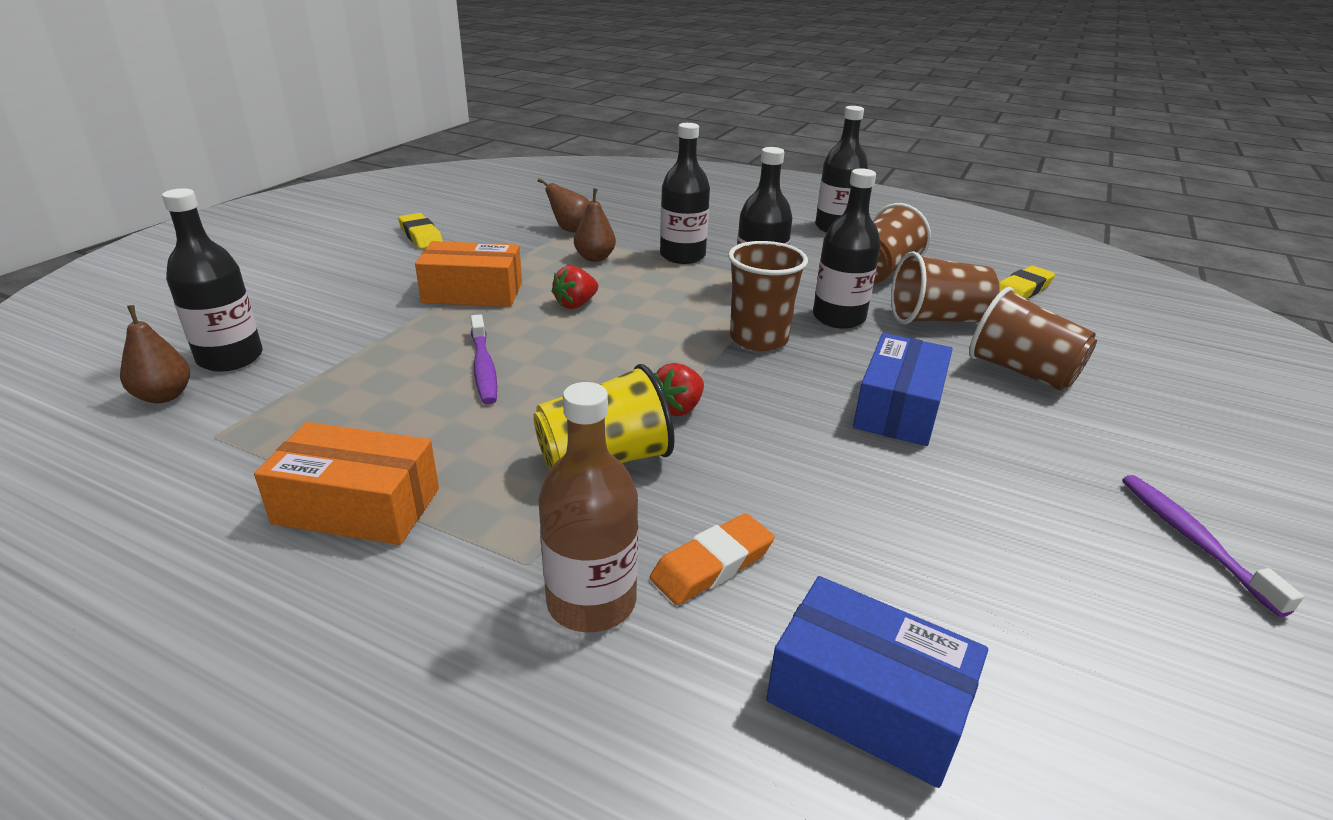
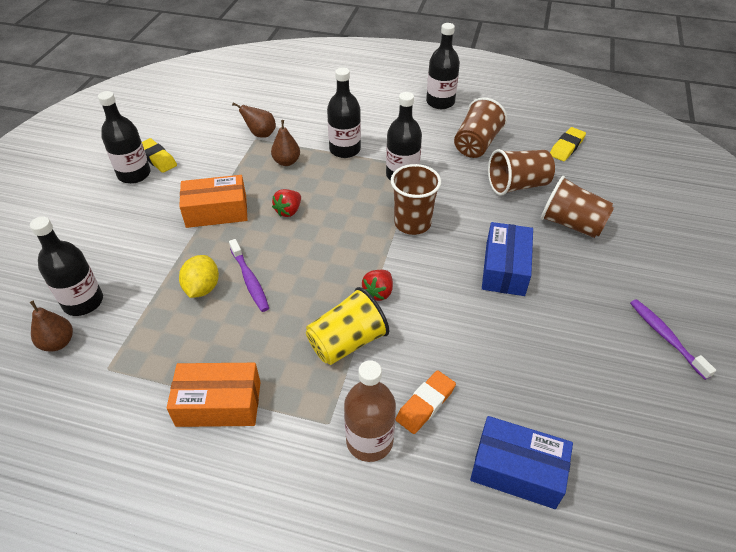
camera: 10 degrees left, 15 degrees up
black bottle [813,168,881,329] -> black bottle moved to [98,91,150,184]
none -> yellow lemon [179,255,219,298]

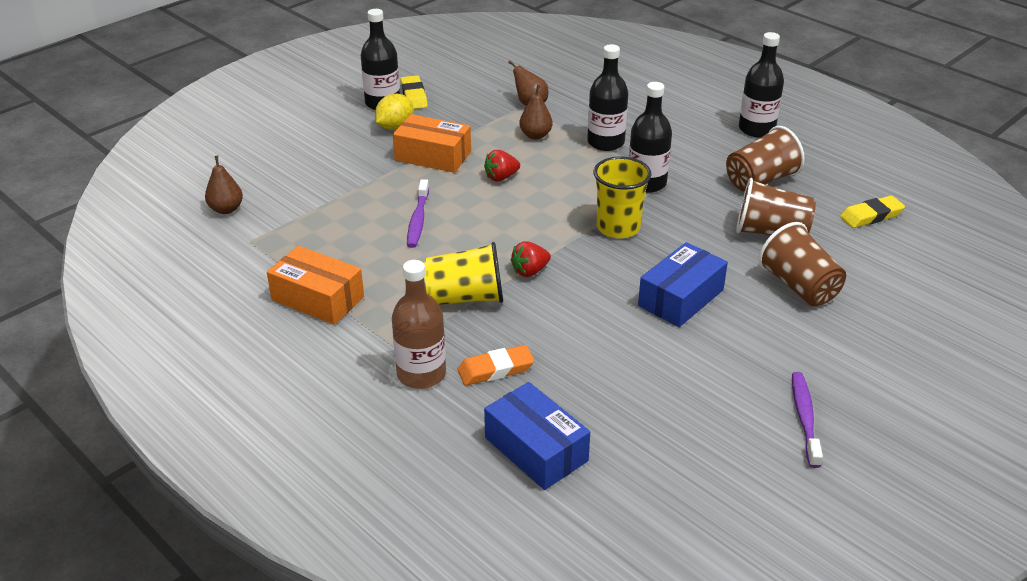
camera: 30 degrees right, 10 degrees down
black bottle [30,217,103,316] -> none
yellow lemon [179,255,219,298] -> yellow lemon moved to [375,94,413,130]
brown cup [391,164,441,235] -> yellow cup [593,156,652,238]

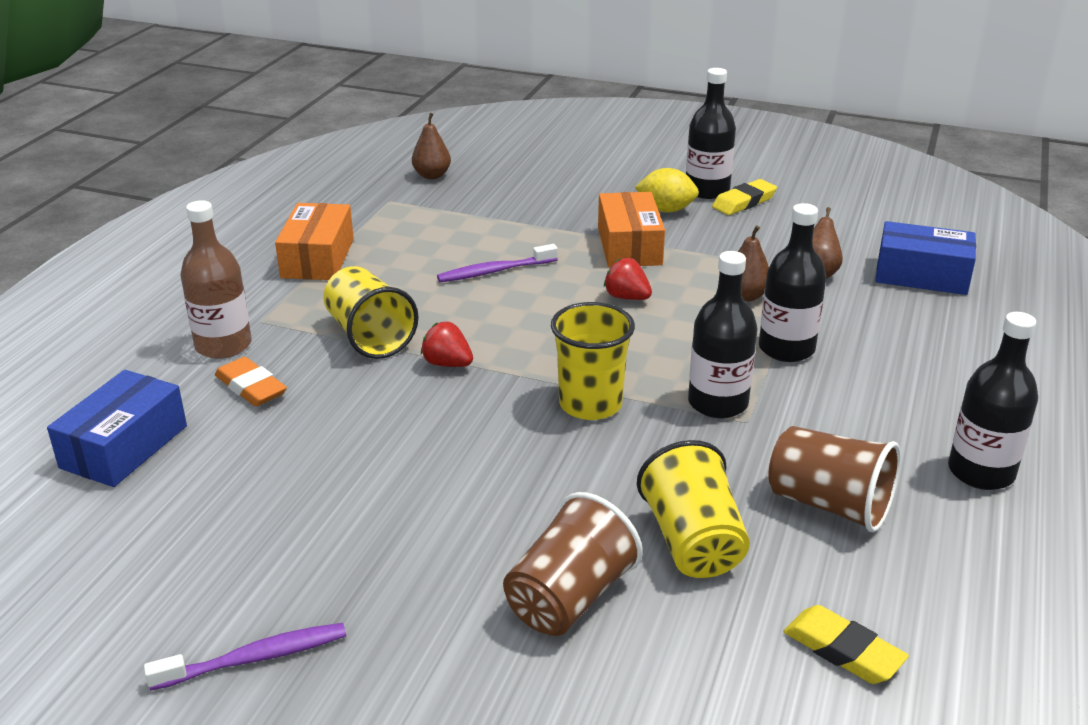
camera: 65 degrees right, 5 degrees down
blue box [638,242,728,327] -> blue box moved to [875,221,976,295]
brown cup [736,178,816,235] -> yellow cup [637,440,750,578]

